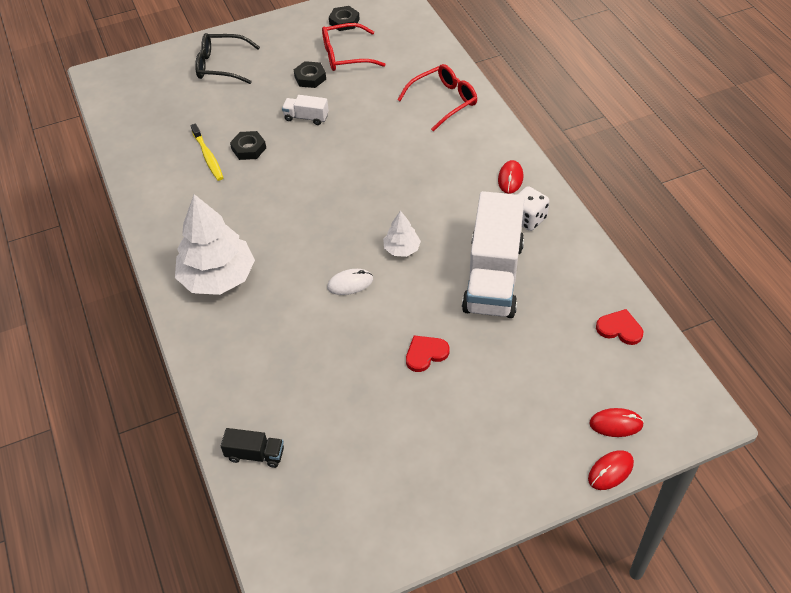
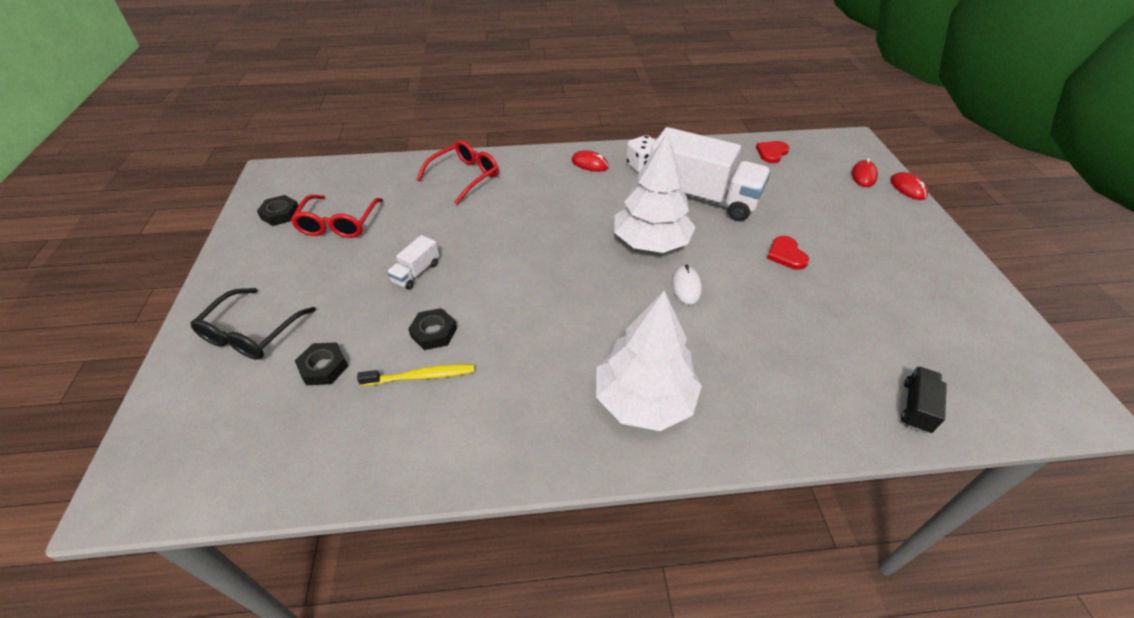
camera: 75 degrees left, 5 degrees down
black nut [294,61,326,88] -> black nut moved to [295,342,349,385]
white tree [383,211,421,257] -> white tree [615,134,696,253], size x2.07
red glasses [397,64,477,132] -> red glasses turned 60 degrees clockwise [416,140,499,205]

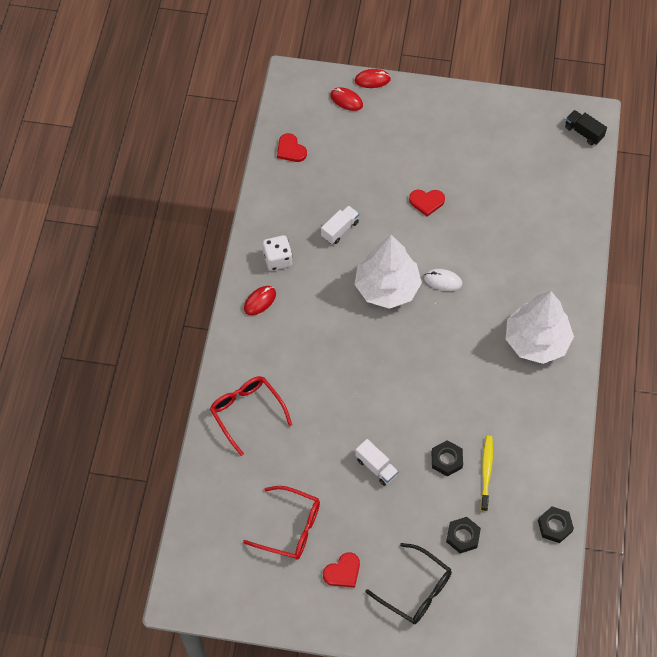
camera: 75 degrees left, 15 degrees up
black nut [257,195,298,226] -> black nut moved to [538,506,574,543]
white truck [651,127,771,221] -> white truck [321,205,359,244], size x0.43
black truck [901,366,947,434] -> black truck moved to [565,110,607,145]
none -> red heart [323,552,360,587]

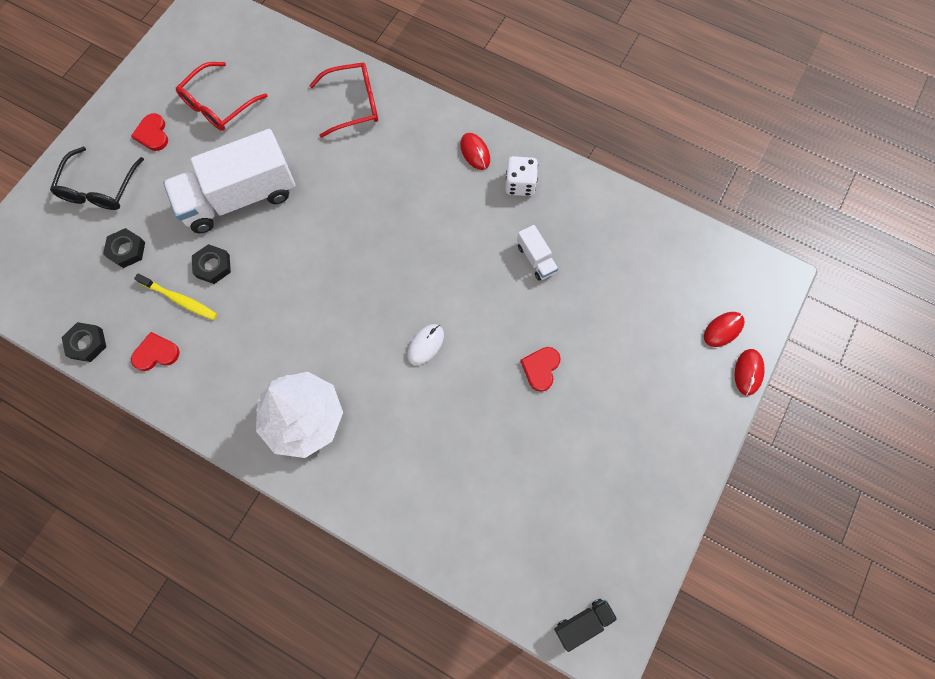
camera: 110 degrees right, 10 degrees up
red heart [277,133,307,162] -> red heart moved to [131,332,179,371]
white tree [354,235,422,309] -> none
white truck [355,439,398,486] -> white truck [163,129,295,233], size x2.35
black glasses [365,543,452,624] -> black glasses turned 45 degrees counterclockwise [50,147,144,210]

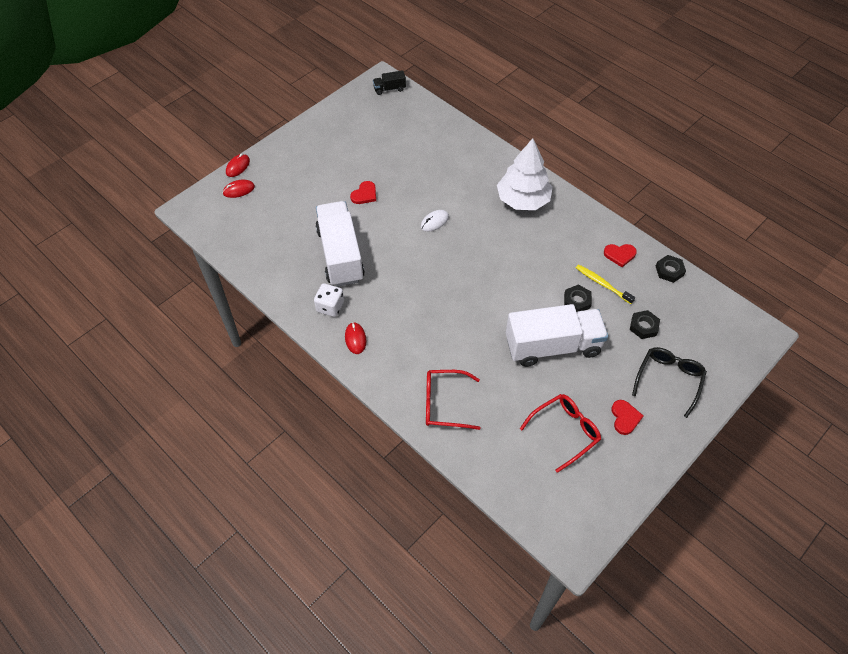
camera: 165 degrees left, 15 degrees down
white truck [517,225,558,281] -> white truck [316,201,365,287], size x2.35

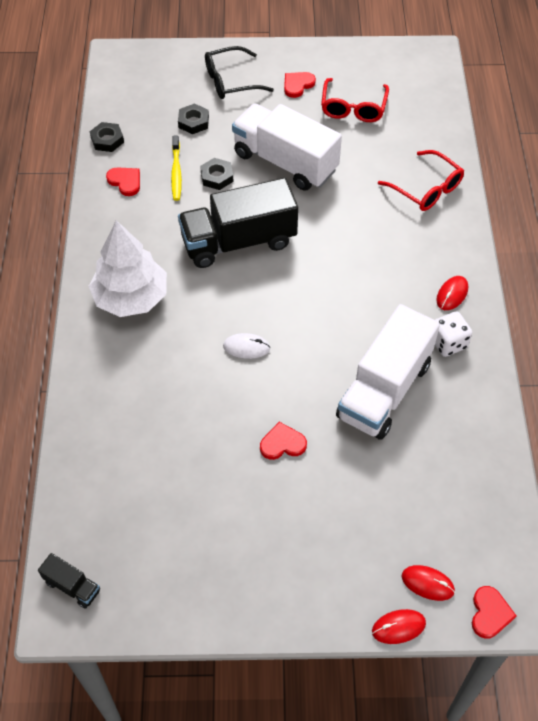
camera: 135 degrees left, 0 degrees up
red glasses [520,394,601,473] -> red glasses turned 90 degrees counterclockwise [321,78,389,122]
none -> black truck [178,178,298,268]
none -> red heart [472,586,516,639]

